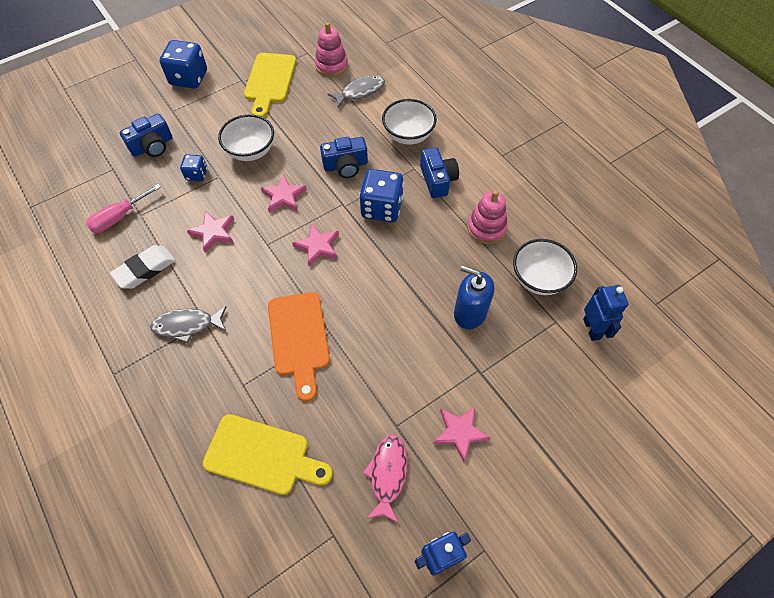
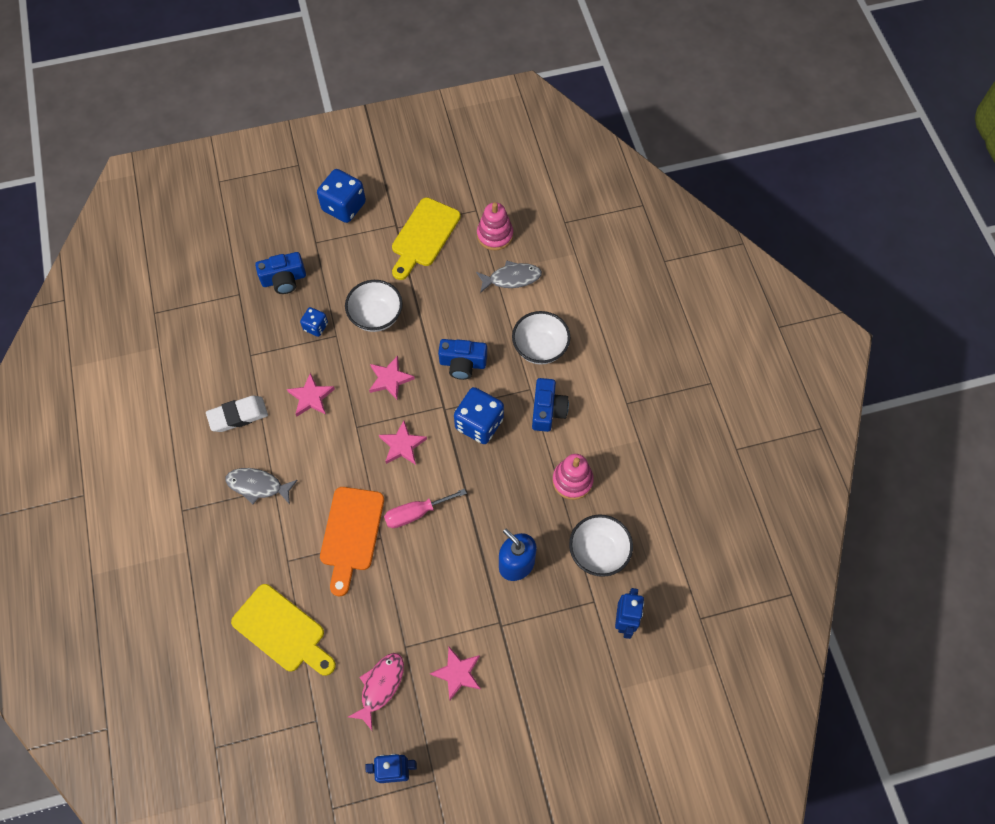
camera: 20 degrees right, 5 degrees up
pink screwdriver [85,184,161,233] -> pink screwdriver moved to [384,489,467,528]

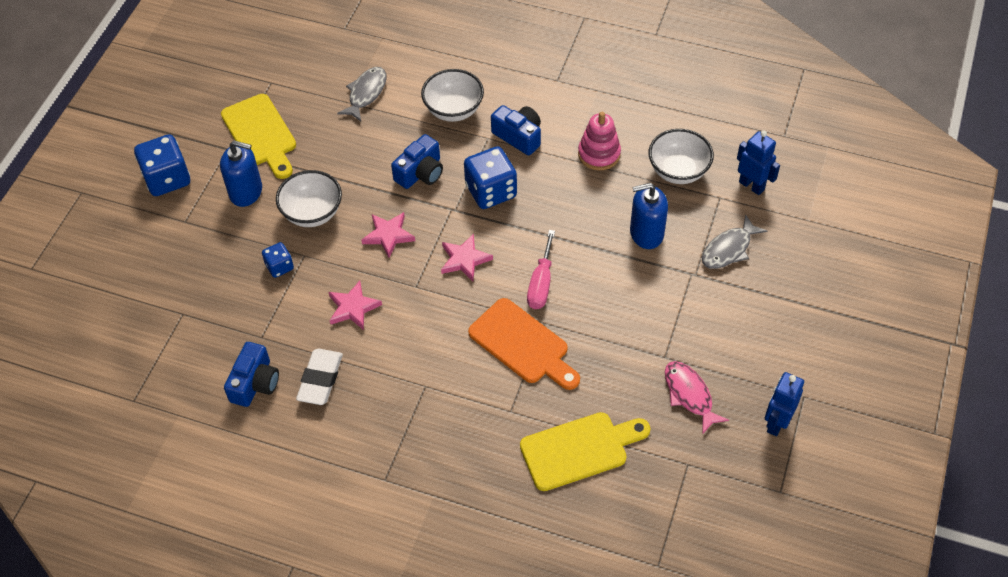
camera: 55 degrees left, 10 degrees down
grey fish [225,468,297,504] -> grey fish moved to [702,214,767,269]
blue camera [255,252,306,294] -> blue camera moved to [224,342,279,407]
pink star [430,647,481,700] -> none
pink stacking toy [477,202,513,250] -> none
none -> blue soap dispenser [220,140,262,207]

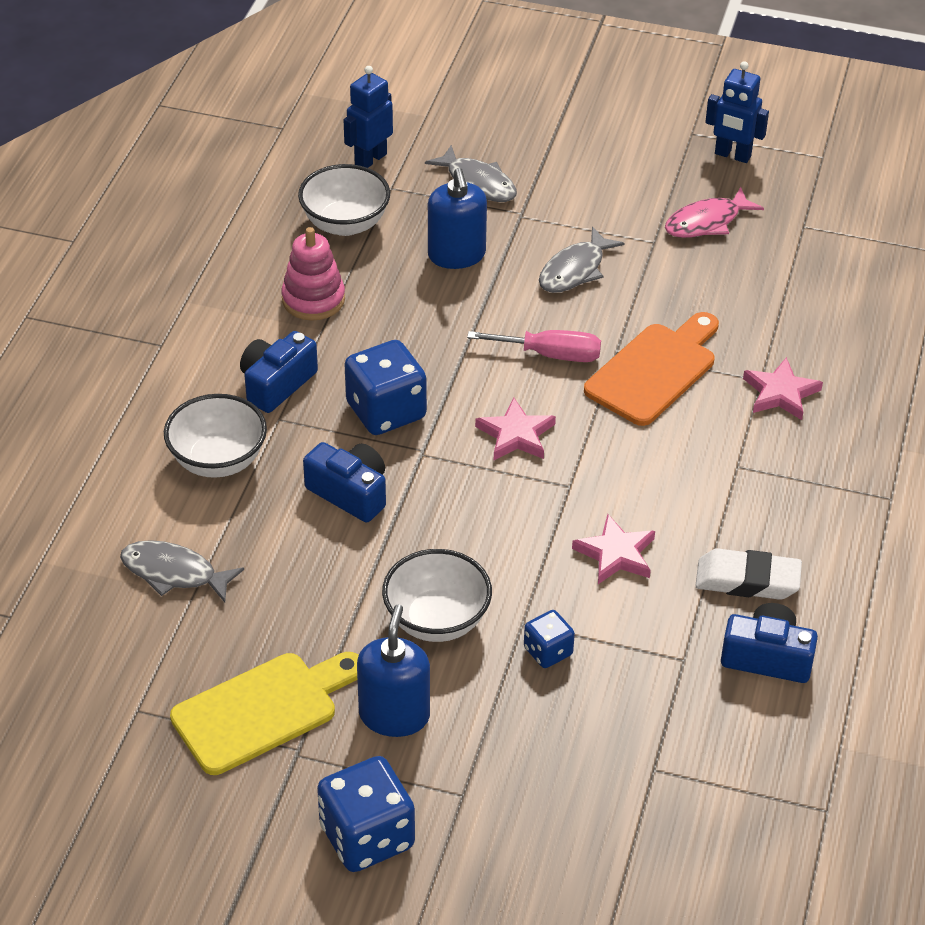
camera: 95 degrees left, 10 degrees down
pink star [362,212,415,258] -> pink star moved to [743,357,823,420]
yellow cutting board [520,412,651,491] -> none
none -> grey fish [539,227,625,293]

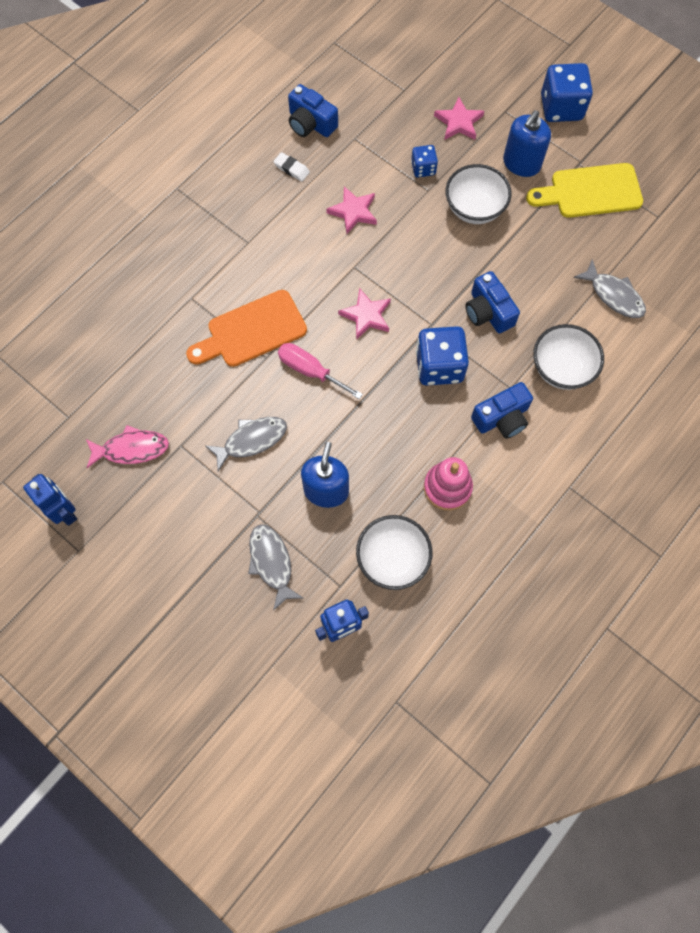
camera: 155 degrees left, 25 degrees up
white eraser [695,548,802,600] -> white eraser [274,152,310,182], size x0.58
pink star [743,357,823,420] -> pink star moved to [434,97,484,140]

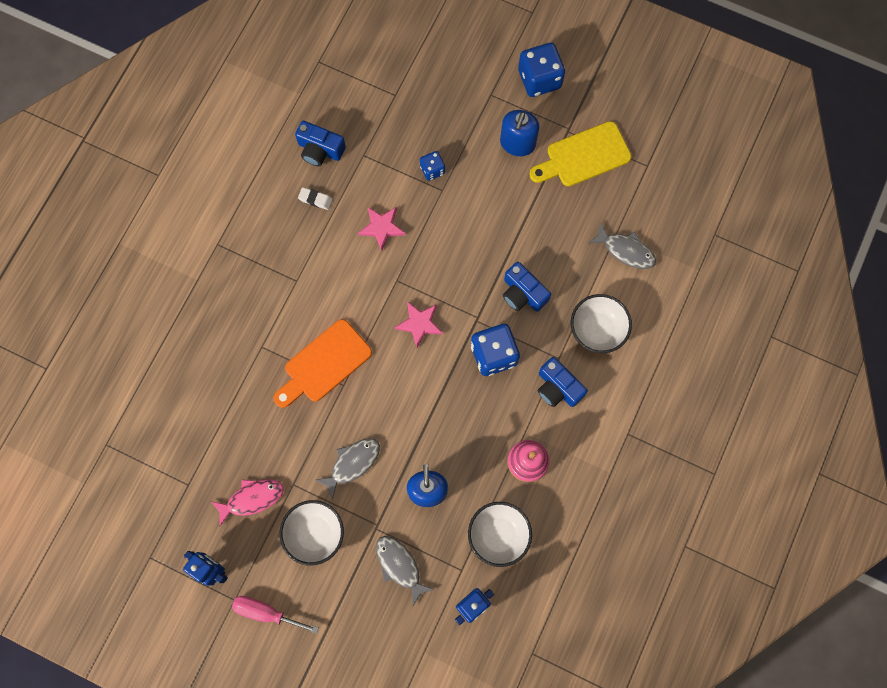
camera: 15 degrees left, 5 degrees up
pink screwdriver [278,343,363,399] -> pink screwdriver moved to [232,596,318,634]
pink star [434,97,484,140] -> none
white bowl [445,164,512,224] -> white bowl moved to [280,500,344,566]
blue camera [471,382,533,439] -> blue camera turned 90 degrees clockwise [538,357,588,407]

